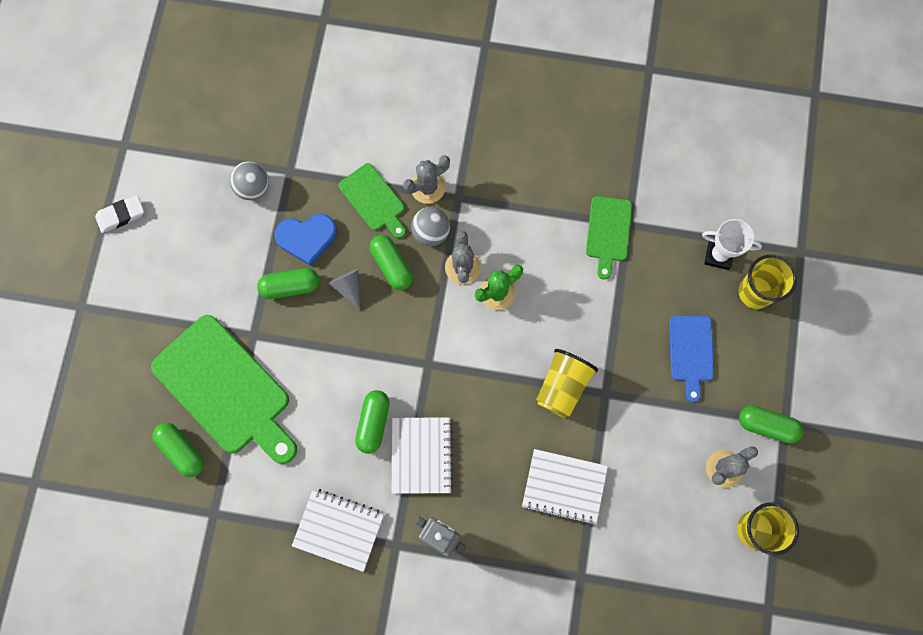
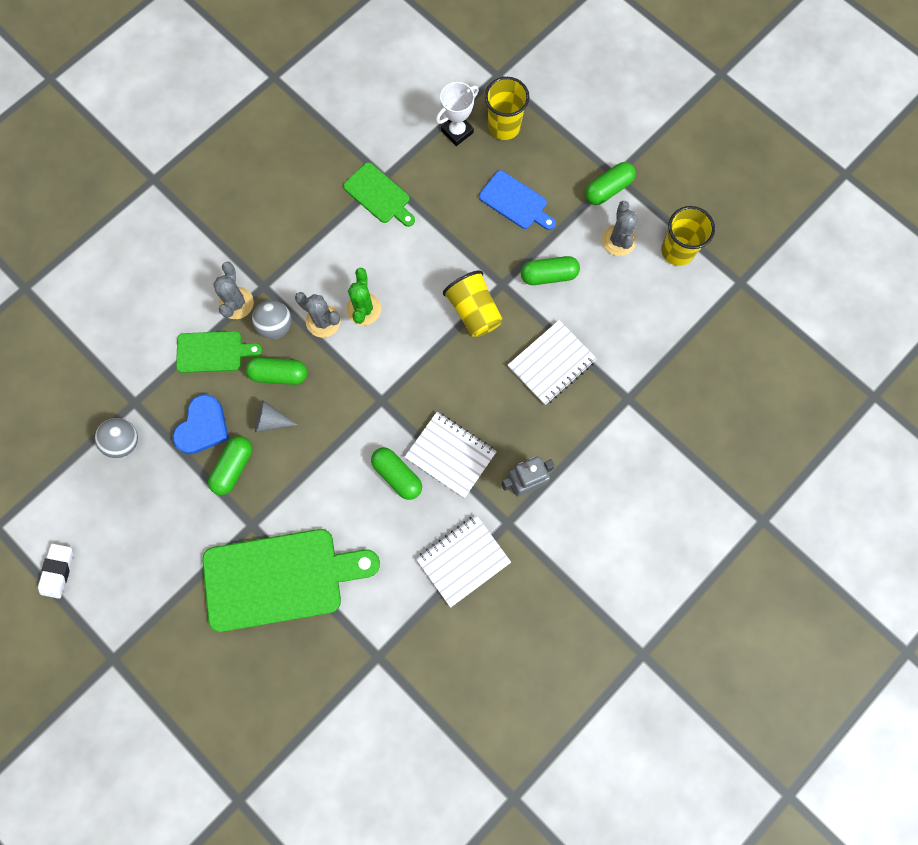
camera: 55 degrees left, 0 degrees up
green capsule [152,423,204,477] -> green capsule moved to [521,256,580,285]

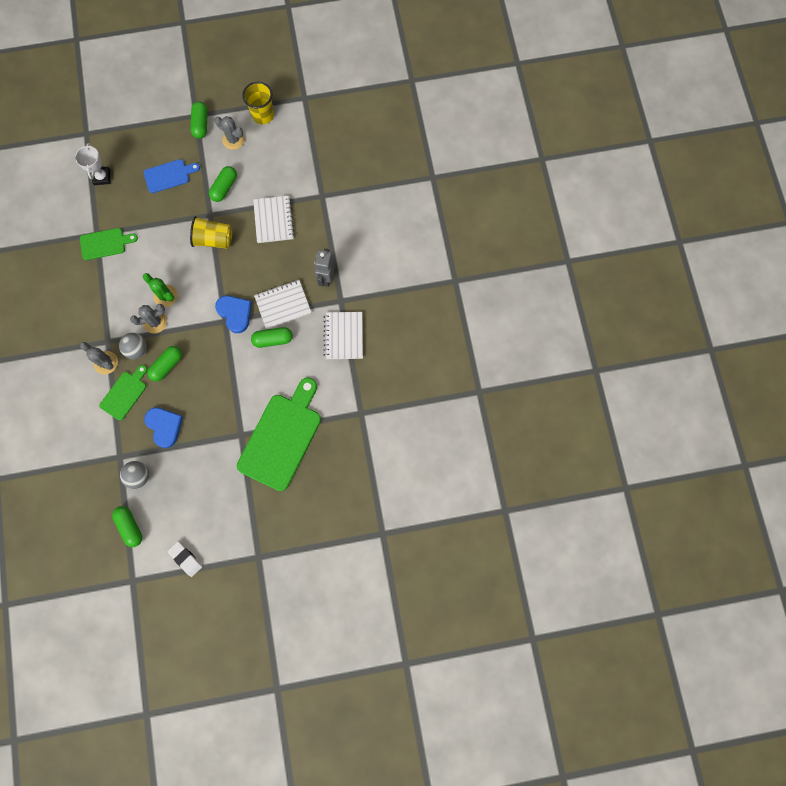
camera: 55 degrees left, 0 degrees up
green capsule [208,436,252,495] -> green capsule moved to [112,506,142,547]
grey cone [255,400,298,432] -> none
yellow cup [485,77,529,140] -> none
none -> blue heart [215,296,252,333]

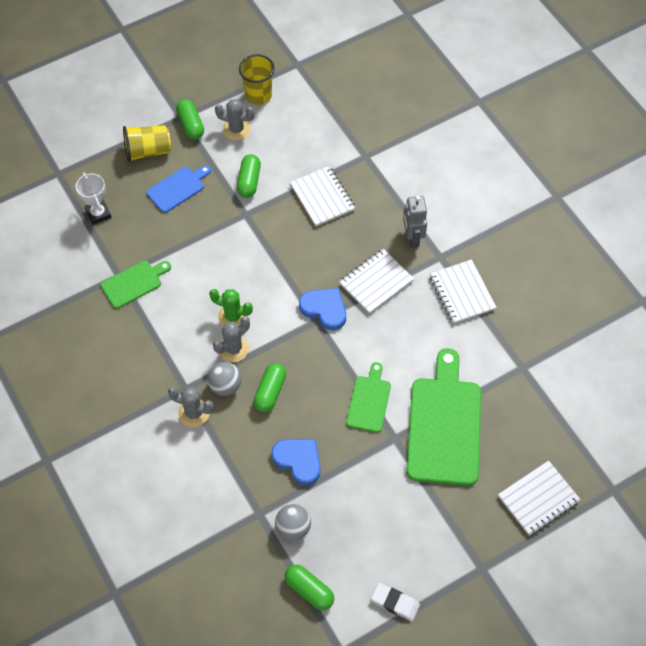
camera: 20 degrees left, 15 degrees down
green cutting board [99,365,147,420] -> green cutting board moved to [346,362,391,433]
yellow cup [190,216,232,249] -> yellow cup moved to [123,125,171,162]
green capsule [251,327,293,348] -> none
none -> white notebook [498,460,581,536]

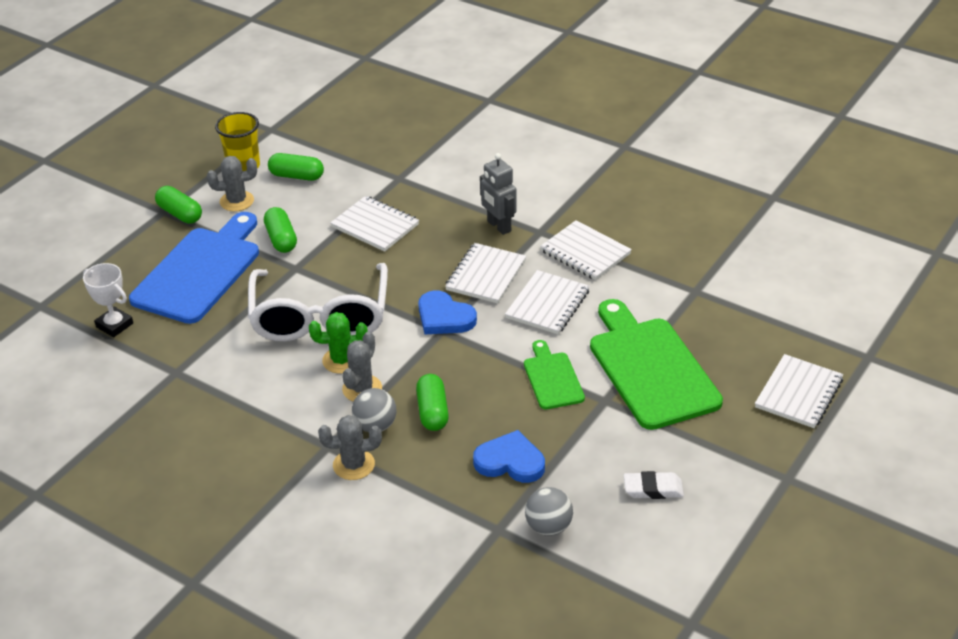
camera: 25 degrees left, 20 degrees down
green cutting board [101,261,171,309] -> none
yellow cup [123,125,171,162] -> none
blue cutting board [147,165,211,213] -> blue cutting board [129,212,259,324], size x1.93
green capsule [284,564,334,610] -> green capsule moved to [268,153,324,181]
blue heart [299,288,346,330] -> blue heart turned 150 degrees counterclockwise [418,290,477,334]
white eraser [371,583,420,621] -> white eraser moved to [624,471,684,499]
none -> white glasses [248,263,388,341]
none -> white notebook [505,270,590,334]

